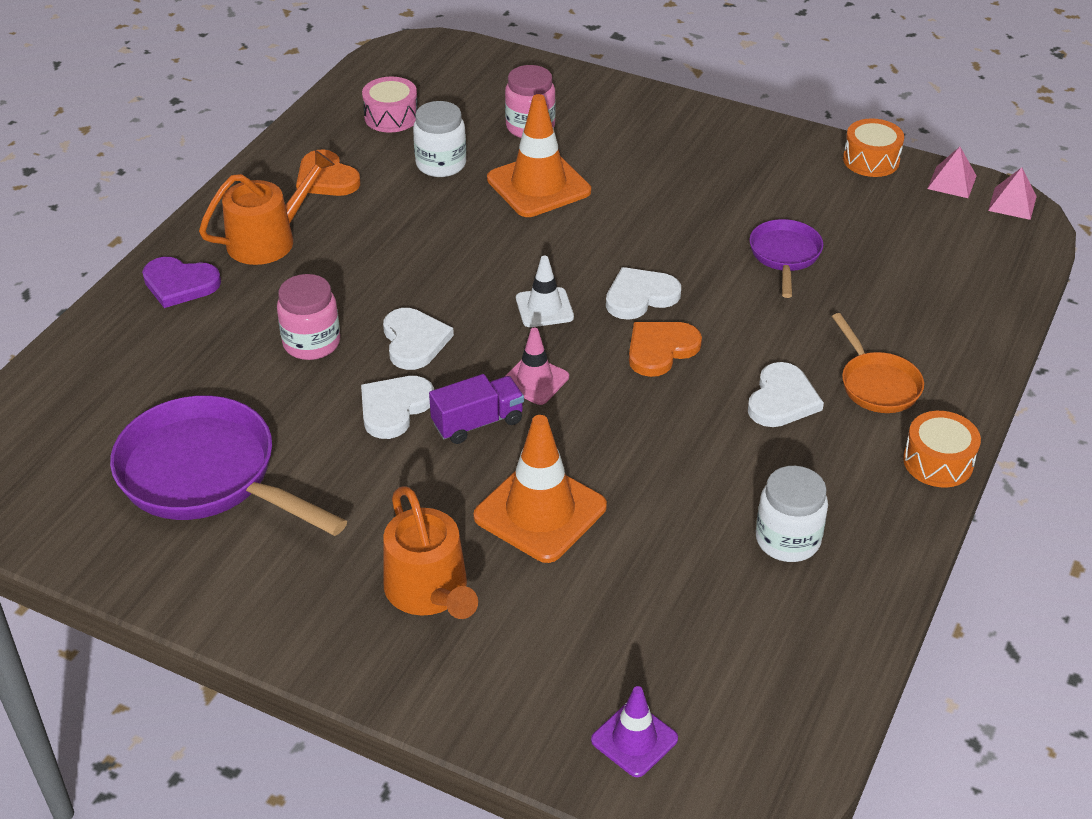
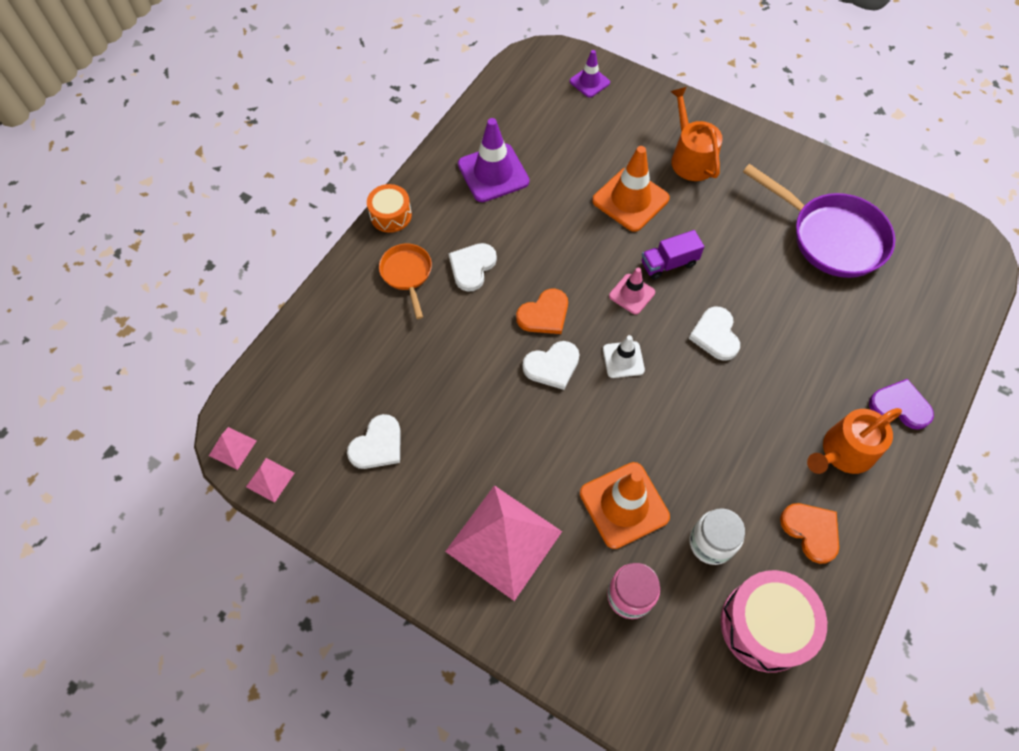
camera: 175 degrees left, 20 degrees up
pink jar [277,274,340,360] -> none
white heart [361,376,434,439] -> white heart moved to [347,414,401,469]
pink drum [362,77,418,133] -> pink drum [721,570,827,673], size x1.69
purple pan [749,219,823,298] -> none
white jar [756,466,828,562] -> purple traffic cone [458,118,529,202]
orange drum [843,118,904,177] -> none
none -> pink pyramid [445,485,562,601]

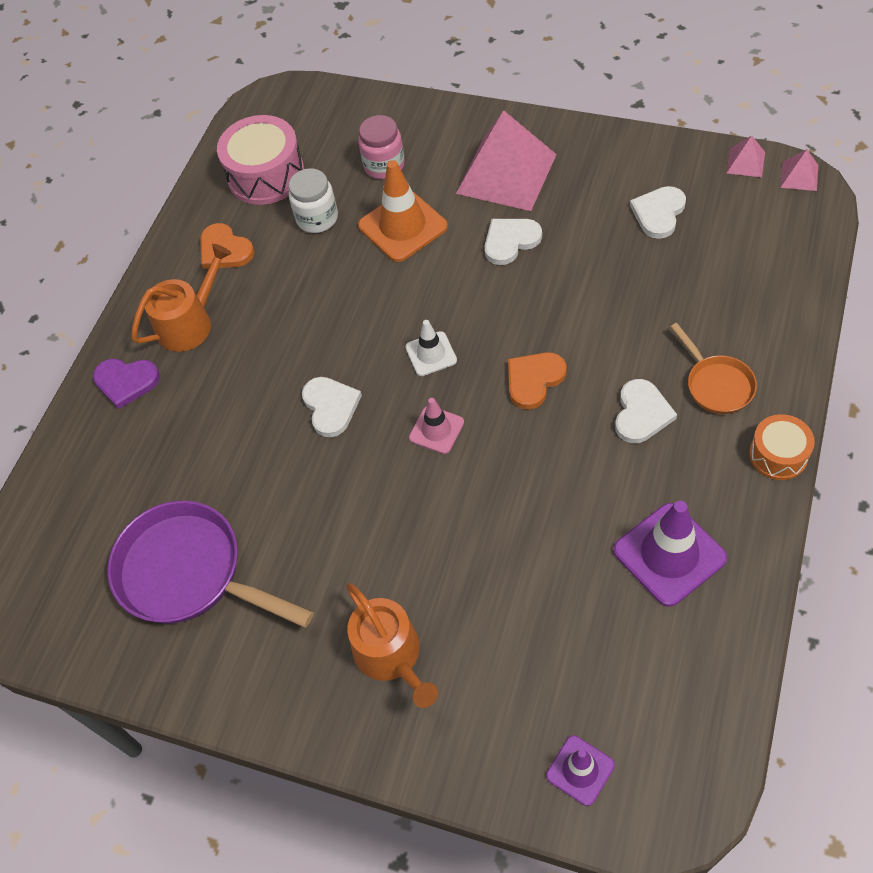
camera: 175 degrees right, 5 degrees down
white heart [522,341,580,390] -> white heart moved to [485,219,542,265]
orange traffic cone [592,146,670,232] -> none
purple truck [642,230,704,280] -> none

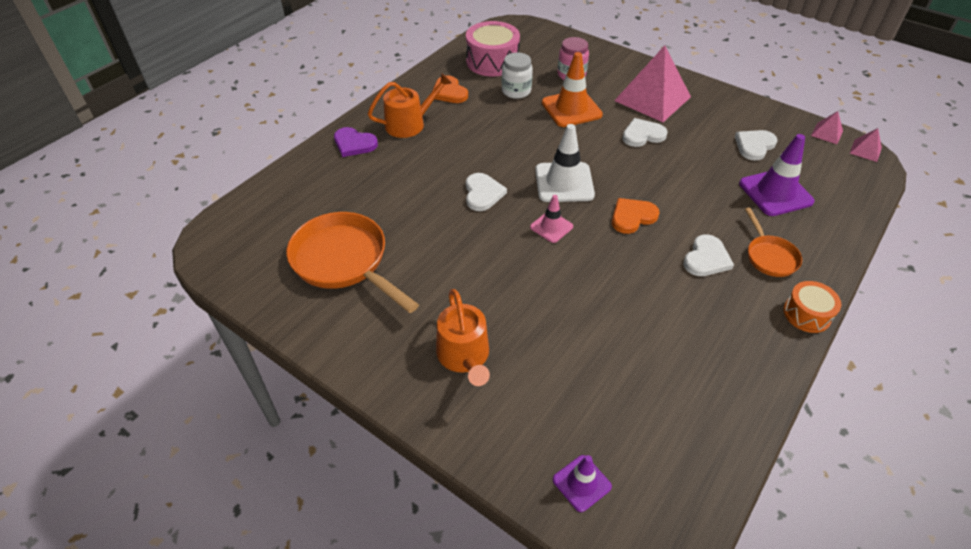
camera: 10 degrees right, 10 degrees down
purple pan [108,501,314,628] -> orange pan [286,212,419,313]
white traffic cone [405,320,457,376] -> white traffic cone [535,124,595,202], size x1.76
purple traffic cone [613,501,727,607] -> purple traffic cone moved to [739,134,815,216]

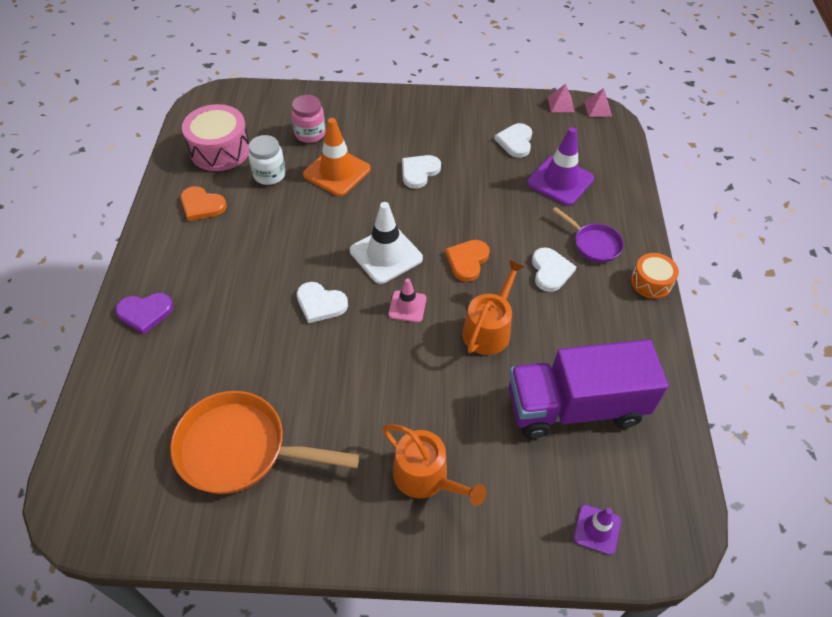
camera: 35 degrees left, 5 degrees up
orange watering can [368,73,452,138] -> orange watering can moved to [462,260,525,355]
white heart [466,173,507,211] -> white heart turned 150 degrees clockwise [297,282,348,323]
pink pyramid [614,45,691,122] -> none
orange pan [745,208,802,277] -> purple pan [552,207,624,263]
none -> purple truck [509,339,669,439]

